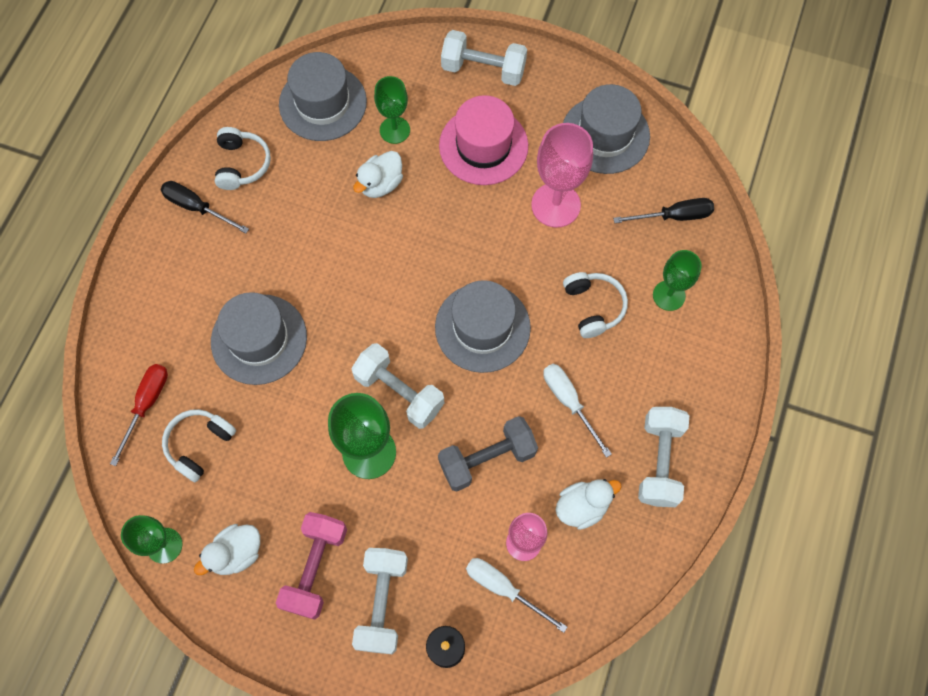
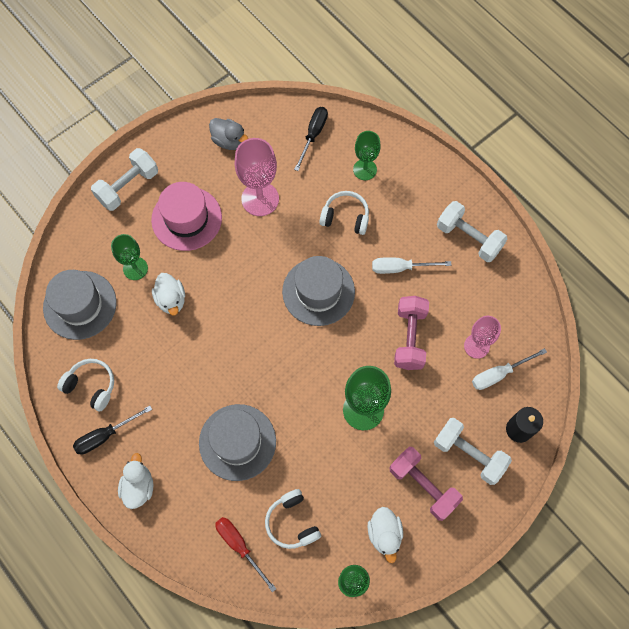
camera: 60 degrees left, 0 degrees up
white dumbbell [351,343,444,429] -> none
grey dumbbell [438,416,538,491] -> pink dumbbell [394,296,429,370]
white duck [556,479,622,530] -> white duck moved to [118,453,153,509]
grey hat [563,84,650,174] -> grey duck [209,118,248,150]

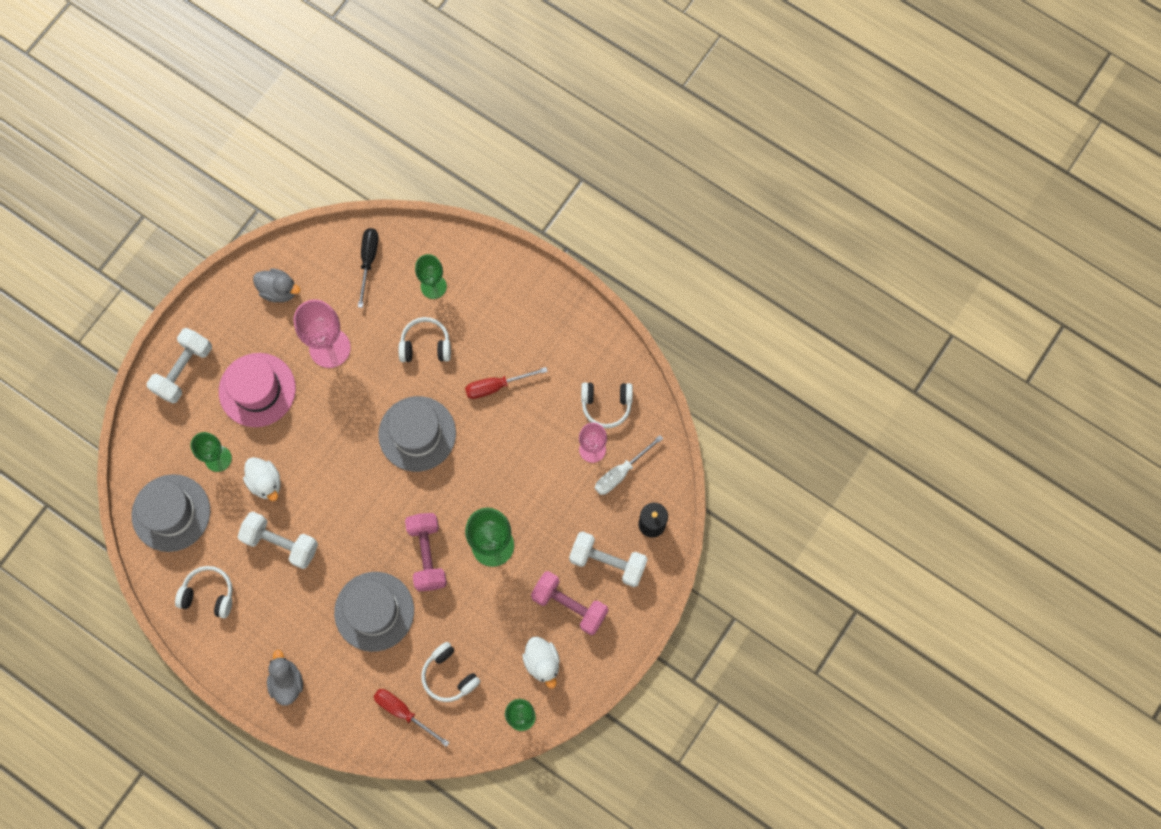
camera: 15 degrees left, 5 degrees up
black screwdriver [73,406,152,454] -> none
white duck [118,453,153,509] -> grey duck [267,650,303,706]
white screwdriver [372,257,452,274] -> red screwdriver [465,367,548,399]
pink dumbbell [394,296,429,370] -> pink dumbbell moved to [405,513,447,591]
white dumbbell [437,201,507,262] -> white dumbbell moved to [238,512,318,569]
none -> white headphones [581,382,633,428]

